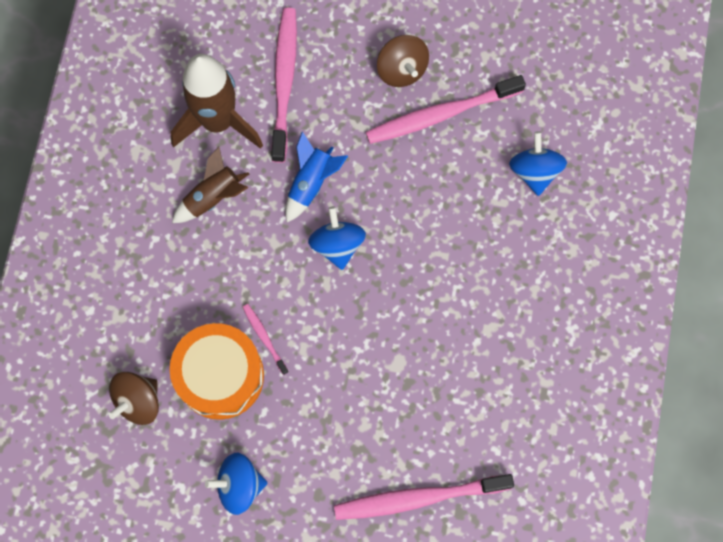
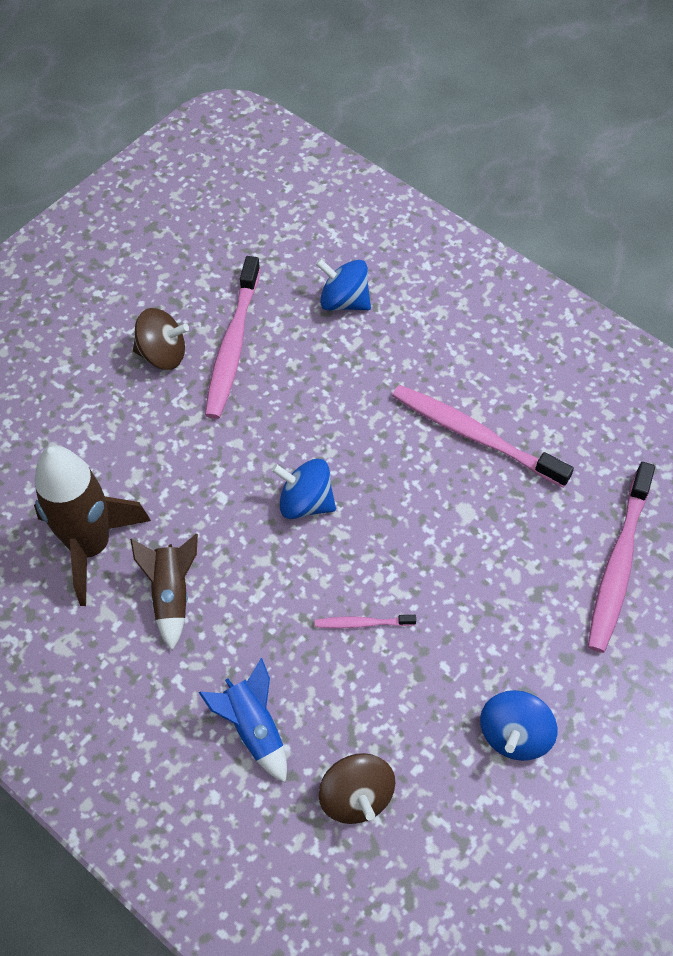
camera: 60 degrees left, 15 degrees down
orange drum [170,323,264,420] -> none
pink toothbrush [271,8,297,163] -> pink toothbrush moved to [392,385,574,488]
blue rocket [285,132,348,222] -> blue rocket moved to [199,658,287,783]

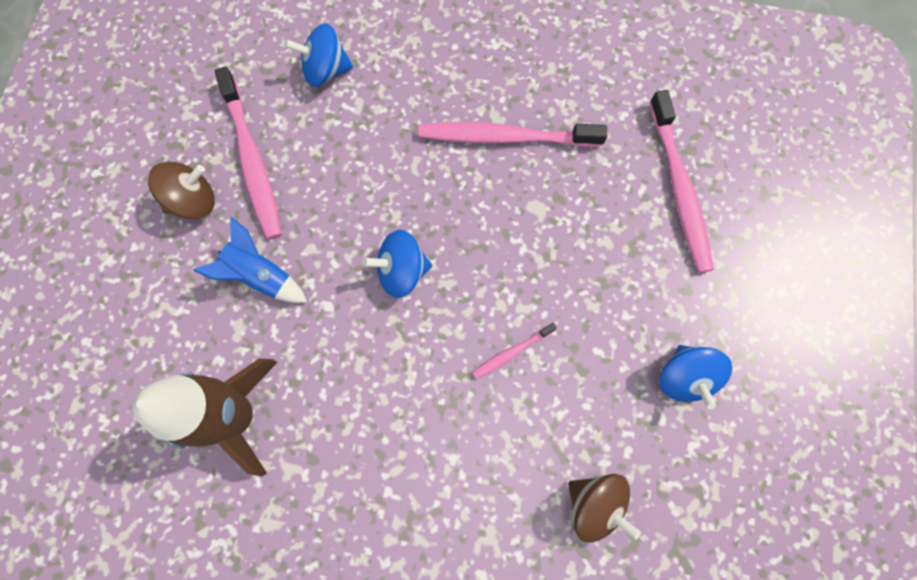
camera: 30 degrees left, 15 degrees up
brown rocket [130,534,198,650] -> none
blue rocket [199,658,287,783] -> blue rocket moved to [193,217,307,303]

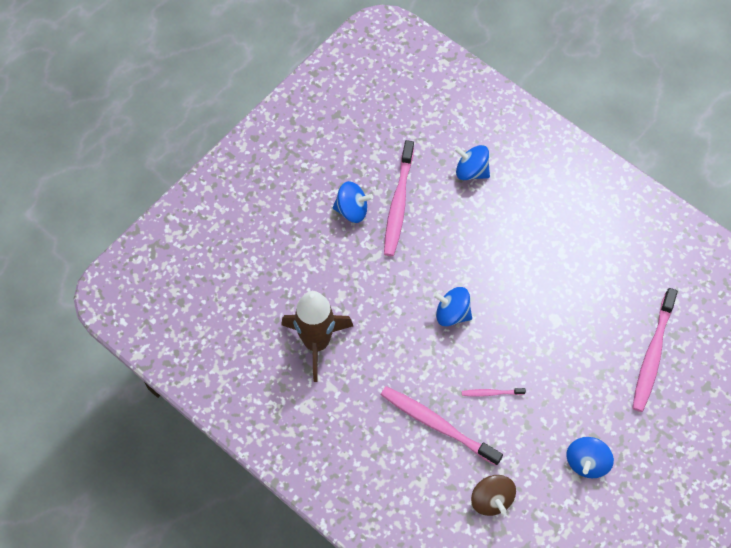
camera: 30 degrees right, 10 degrees down
brown spinning top [148,162,215,219] -> blue spinning top [333,181,373,223]
blue rocket [193,217,307,303] -> none
pink toothbrush [418,122,607,147] -> pink toothbrush moved to [381,386,503,466]

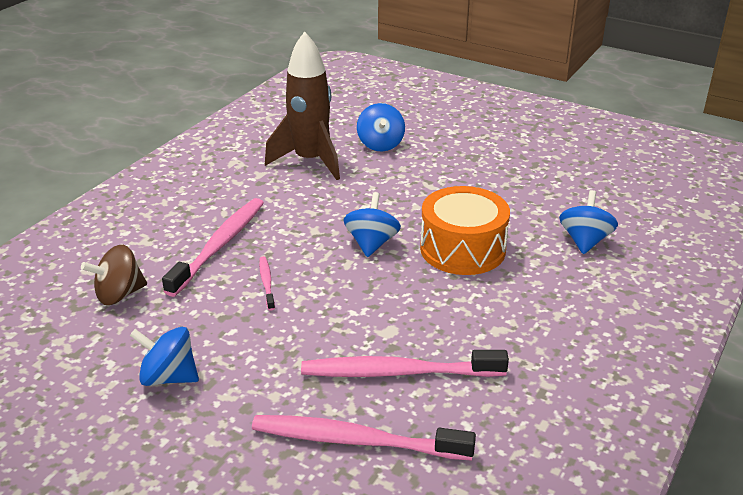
camera: 80 degrees right, 30 degrees down
blue spinning top [333,181,373,223] -> blue spinning top moved to [357,103,405,152]
pink toothbrush [384,140,414,256] -> pink toothbrush moved to [301,350,509,377]
none -> orange drum [420,186,510,275]

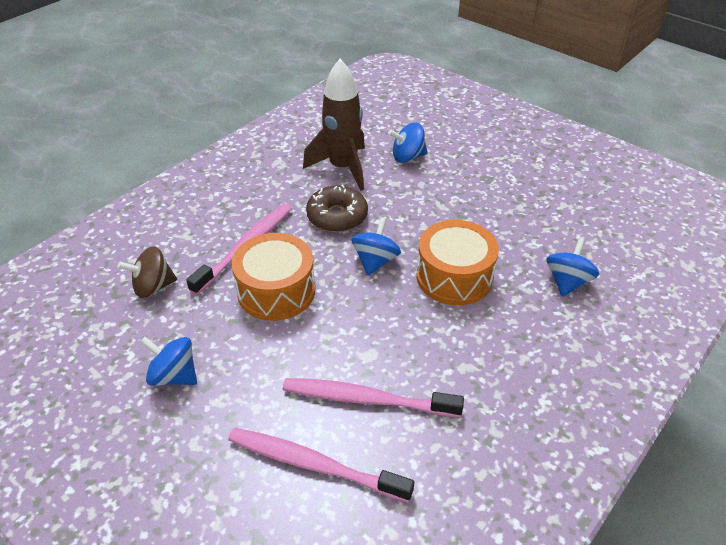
camera: 10 degrees right, 10 degrees up
pink toothbrush [259,256,275,311] -> orange drum [232,233,315,321]
blue spinning top [357,103,405,152] -> blue spinning top turned 75 degrees clockwise [388,123,428,163]
none -> brown donut [306,184,368,232]

